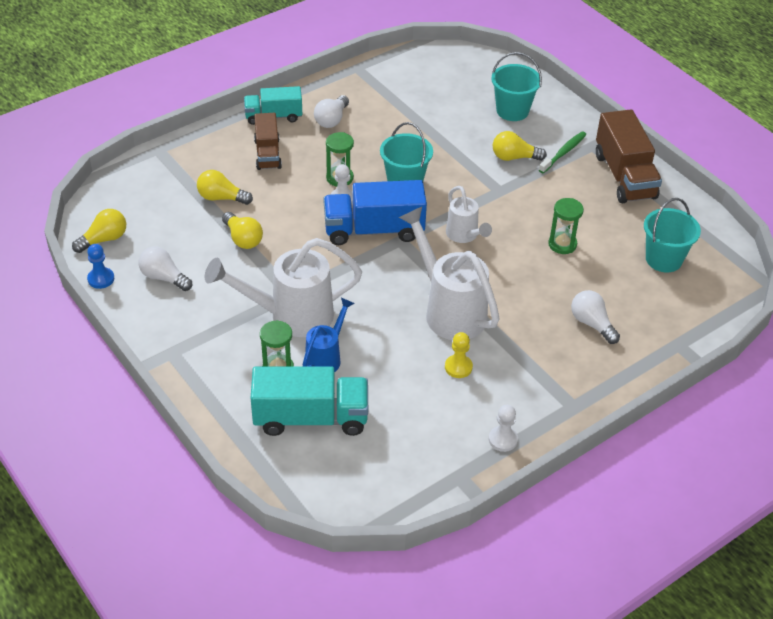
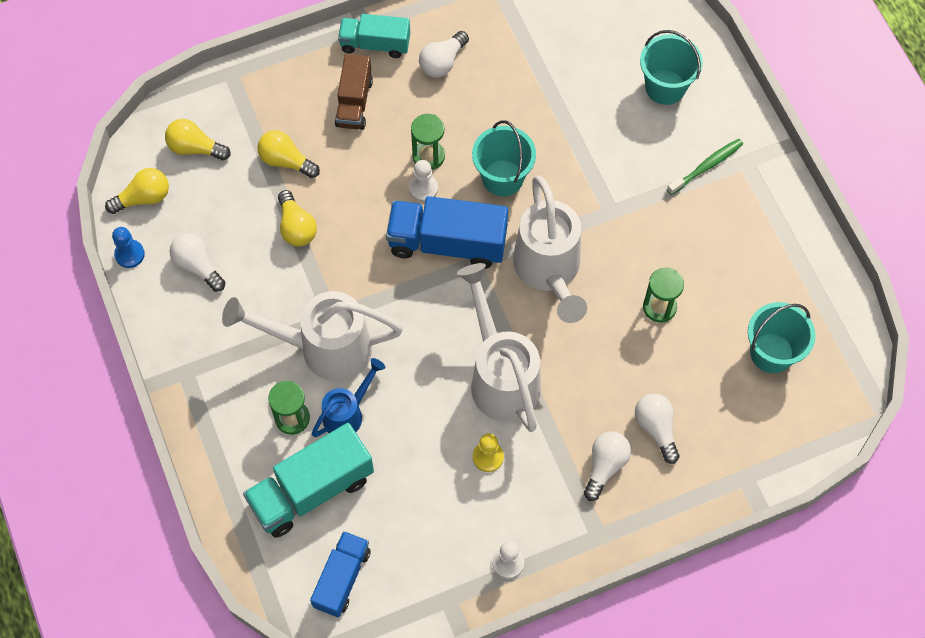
camera: 15 degrees right, 20 degrees up
turquoise truck [251,366,368,436] -> turquoise truck turned 135 degrees clockwise [243,423,374,538]
white watering can [446,186,492,243] -> white watering can [513,175,587,323], size x1.78
yellow light bulb [493,131,547,161] -> yellow light bulb moved to [165,119,231,161]
brown truck [596,109,662,204] -> none
none -> blue truck [310,531,371,617]
none -> white light bulb [584,431,631,501]

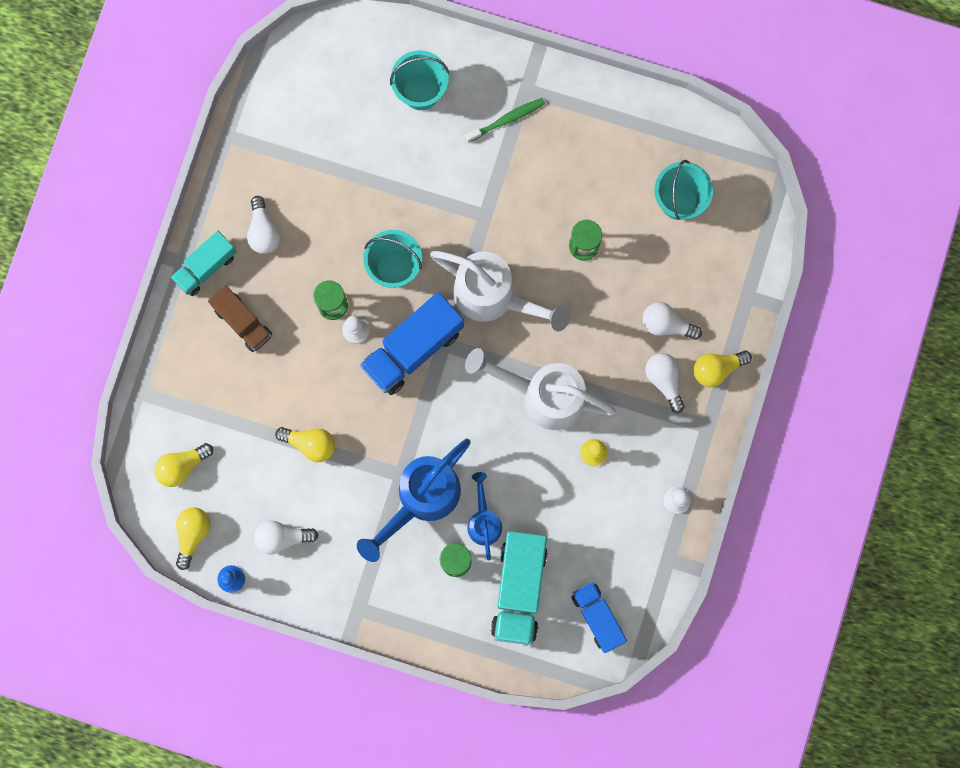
camera: 50 degrees left, 15 degrees up
white watering can [222,291,403,381] -> blue watering can [357,439,471,562]
yellow light bulb [257,130,320,178] -> yellow light bulb moved to [693,351,752,387]
green toothbrush [667,139,743,195] -> green toothbrush turned 60 degrees clockwise [465,98,545,143]

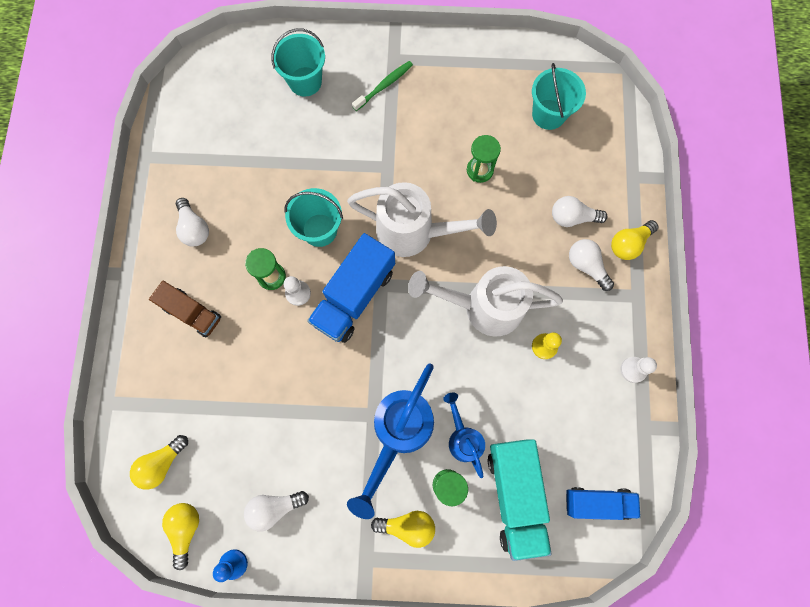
camera: 15 degrees left, 5 degrees down
turquoise truck [171,231,237,296] -> none
yellow light bulb [275,427,335,462] -> yellow light bulb moved to [371,511,435,548]
blue truck [572,582,627,653] -> blue truck turned 135 degrees clockwise [566,487,640,520]

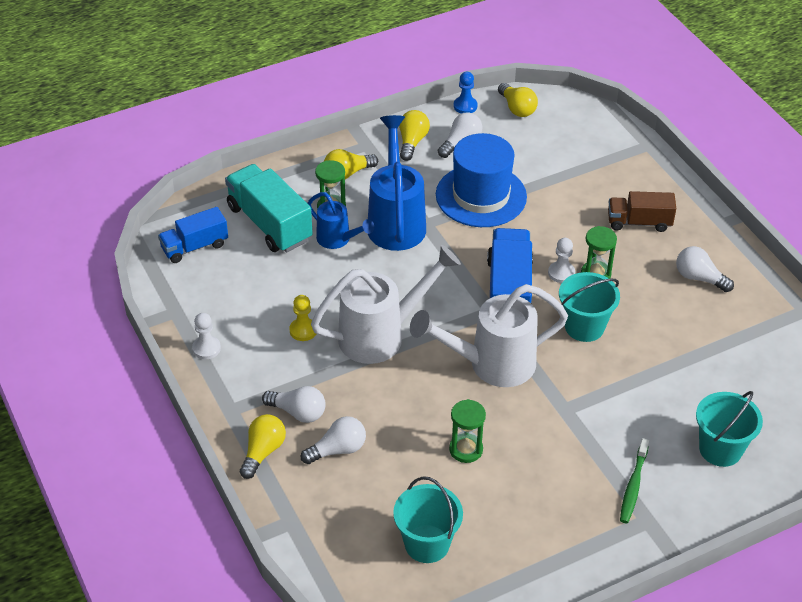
camera: 150 degrees right, 30 degrees down
yellow light bulb [130,435,188,490] -> yellow light bulb moved to [399,110,430,161]
none -> blue hat [436,133,527,227]

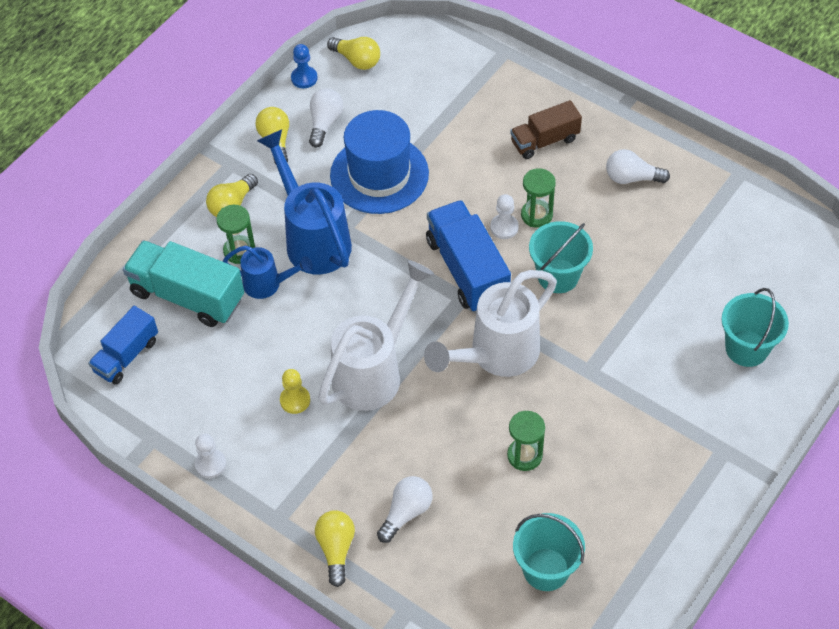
camera: 25 degrees left, 10 degrees up
white light bulb [262,386,326,423] -> none
green toothbrush [620,438,649,523] -> none

